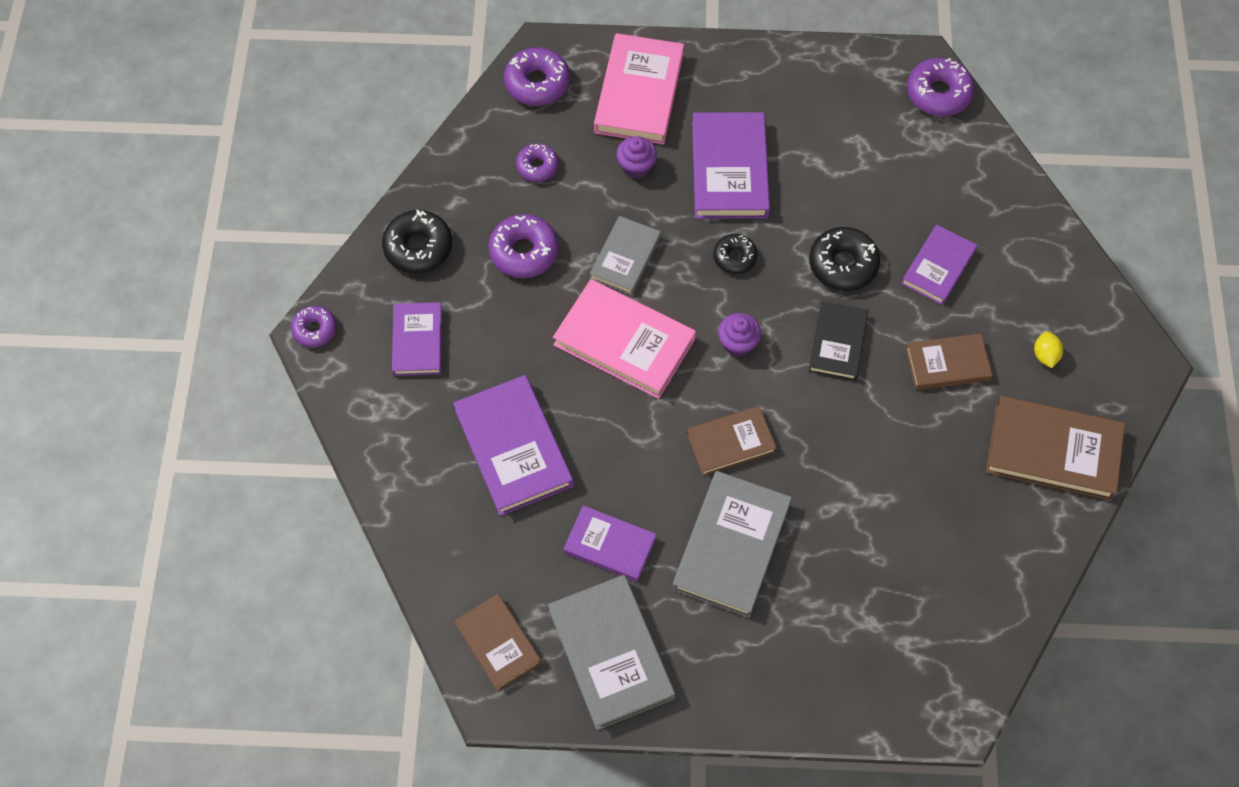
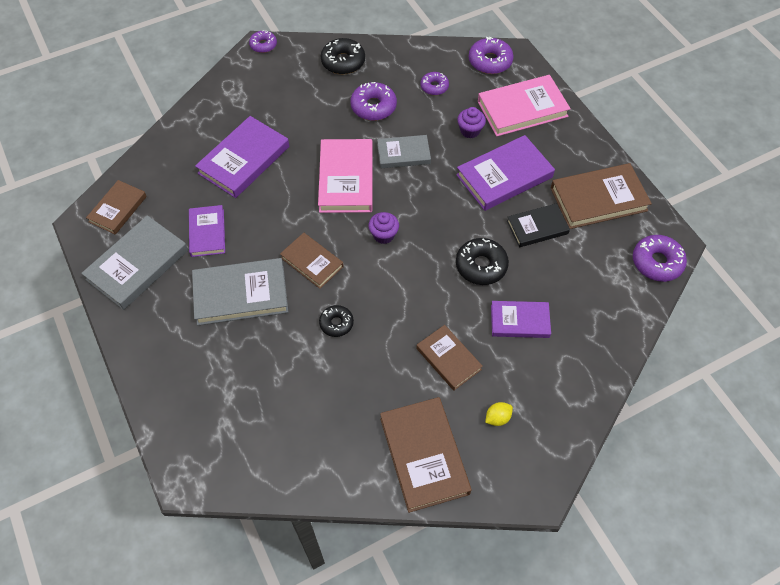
camera: 60 degrees right, 5 degrees down
purple book [392,302,442,376] -> none
black donut [713,234,758,274] -> black donut moved to [319,305,354,337]
black book [809,301,868,381] -> black book moved to [507,203,570,247]
none -> brown book [551,163,652,229]

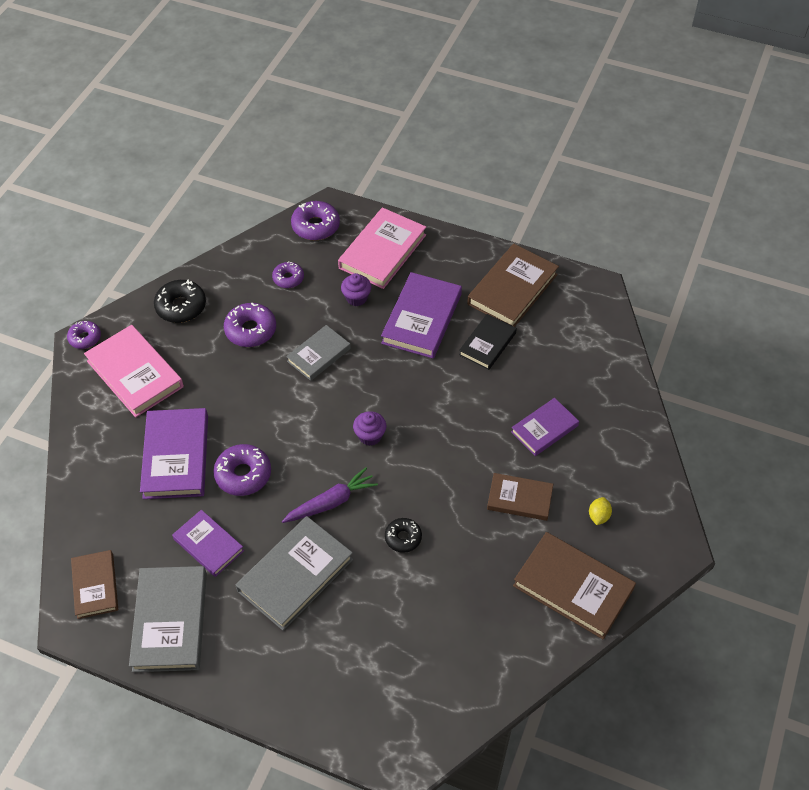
camera: 40 degrees left, 5 degrees down
brown book [280,233,344,289] -> purple carrot [282,467,378,523]
pink book [318,139,373,213] -> pink book moved to [84,325,184,418]
black donut [456,238,509,285] -> none
purple donut [633,235,687,282] -> purple donut moved to [213,444,271,496]

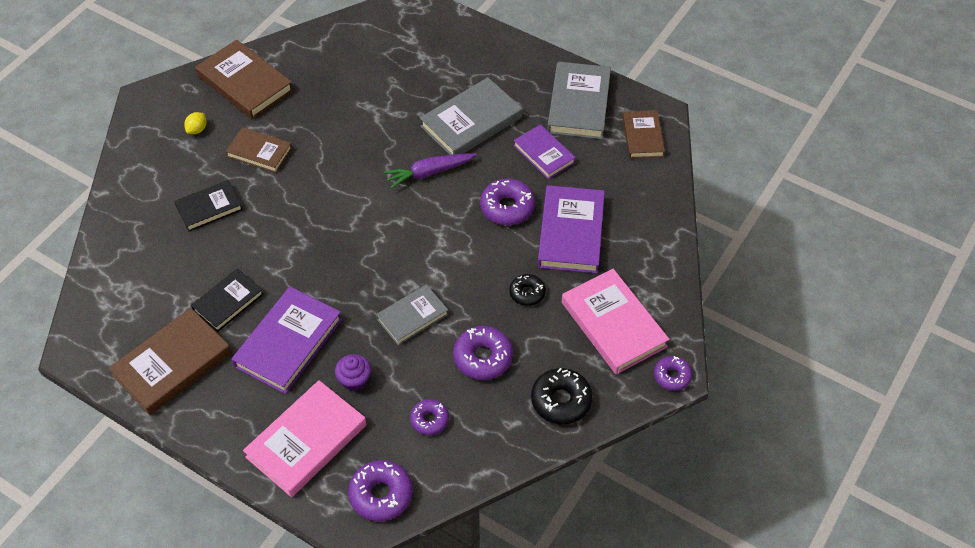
camera: 170 degrees left, 0 degrees up
purple cupcake [353,411,386,446] -> none
black donut [385,518,422,553] -> black donut moved to [509,274,546,306]
purple book [511,398,579,456] -> black book [174,180,243,231]

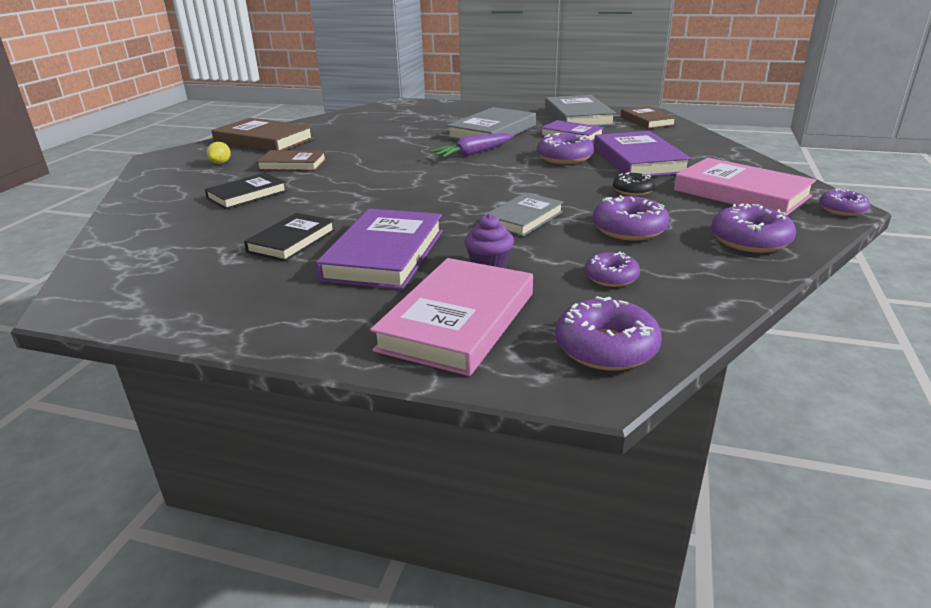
camera: 15 degrees left, 25 degrees down
brown book [109,308,232,415] -> none
black donut [531,368,593,424] -> purple donut [711,203,796,253]

